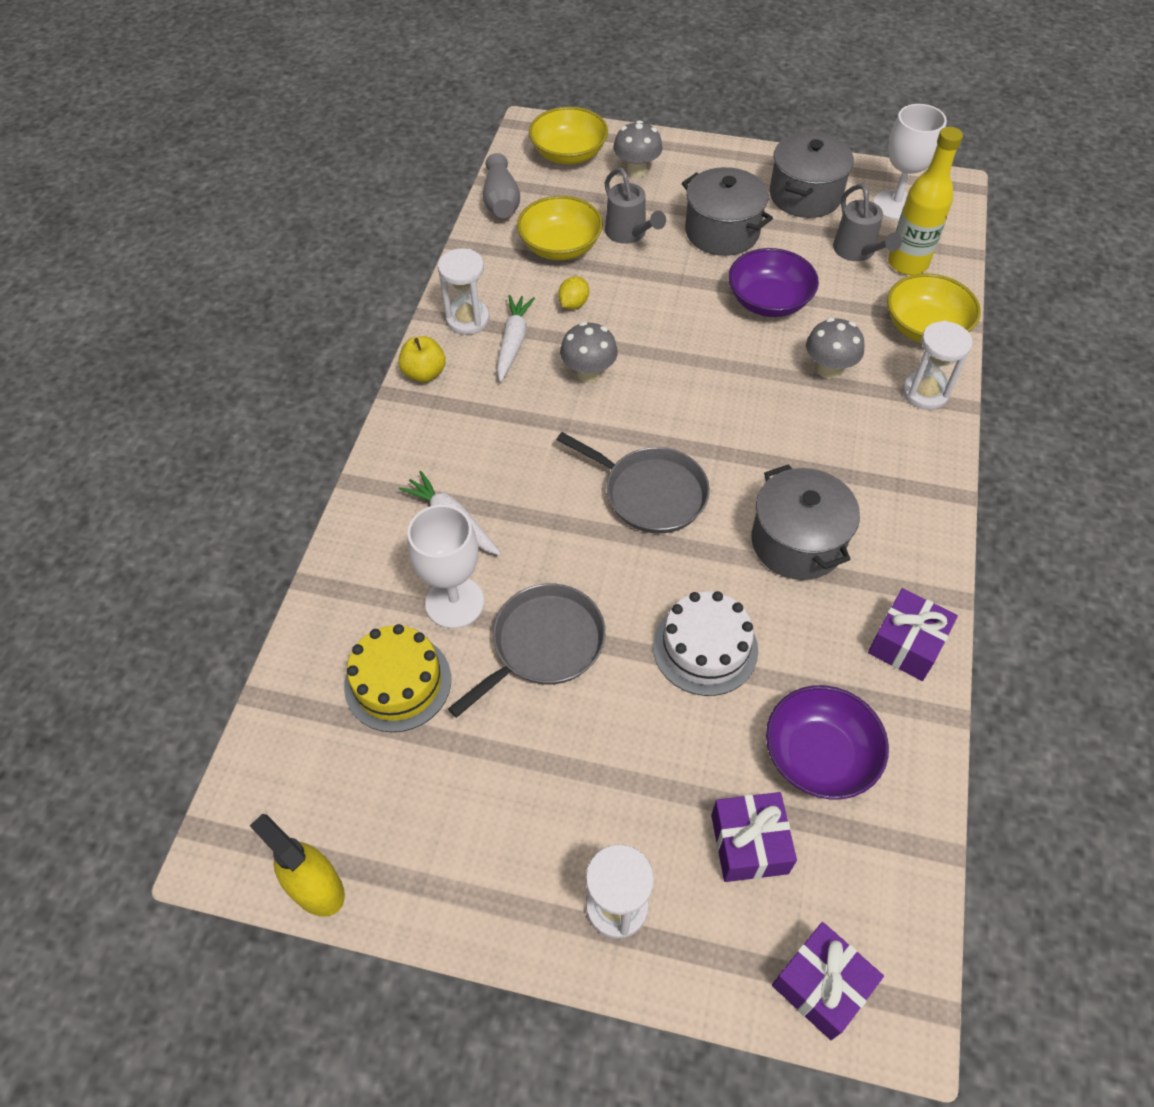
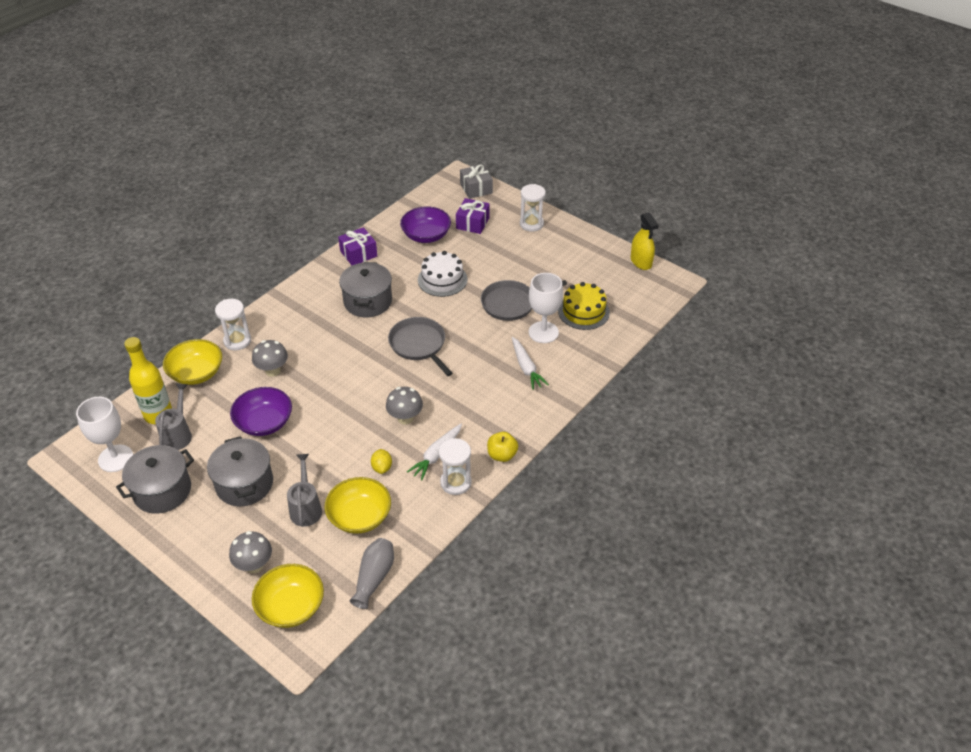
camera: 155 degrees left, 10 degrees down
yellow lemon [558,276,589,309] -> yellow lemon turned 60 degrees counterclockwise [371,449,392,474]
purple gift [772,922,884,1040] -> grey gift [460,165,493,199]

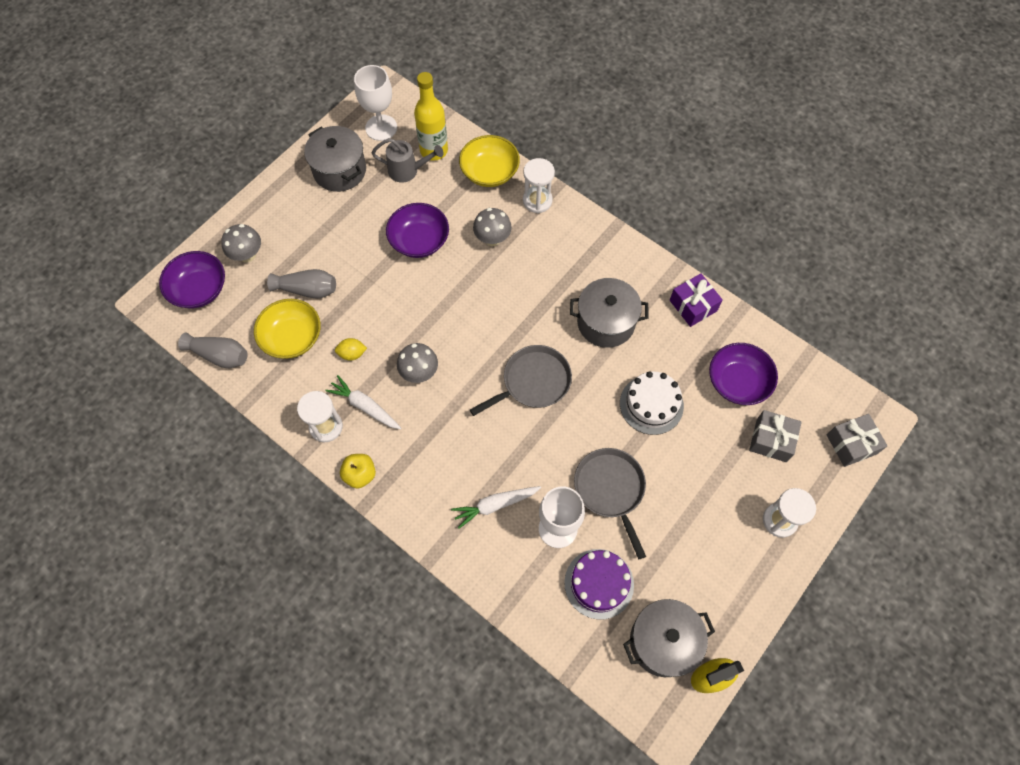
camera: 90 degrees right, 20 degrees up
grey pot [207,436,273,506] -> grey pot moved to [623,599,715,677]
yellow bowl [252,564,324,628] -> purple bowl [159,251,225,309]
grey watering can [287,454,322,527] -> grey vase [267,269,336,299]
purple gift [456,198,490,234] -> grey gift [749,410,802,462]
yellow cake [558,282,610,330] -> purple cake [564,549,634,620]

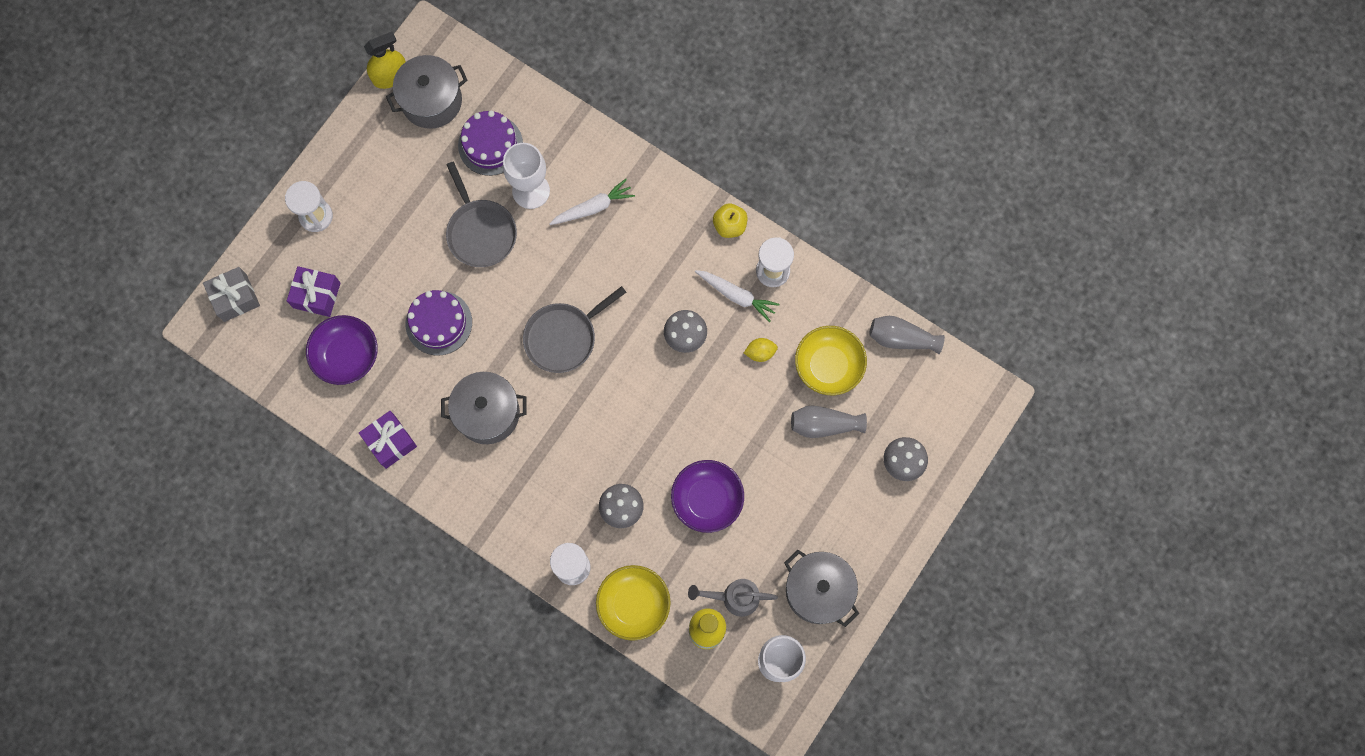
camera: 175 degrees right, 10 degrees up
purple bowl [159,251,225,309] -> none
white cake [620,371,684,435] -> purple cake [406,290,472,356]
grey gift [749,410,802,462] -> purple gift [287,266,341,317]

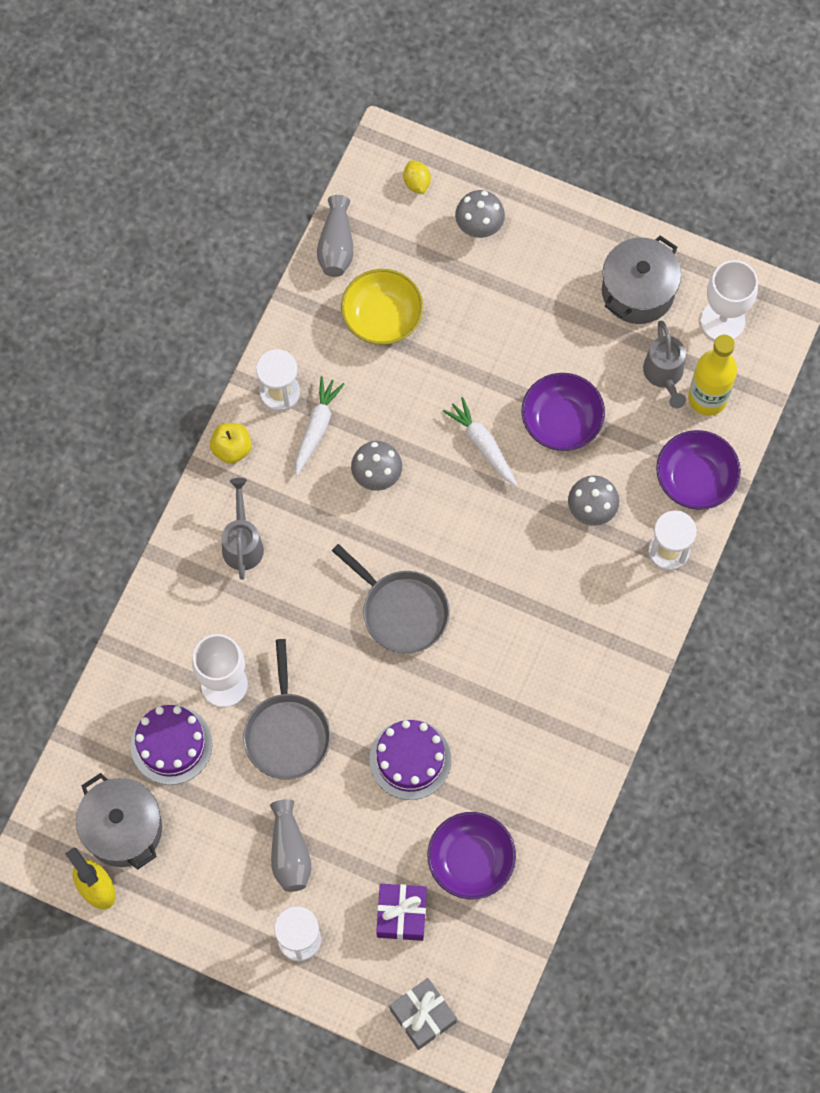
camera: 100 degrees left, 5 degrees down
purple gift [359,411,417,469] -> none
grey pot [441,372,526,444] -> none
grey pan [446,161,517,267] -> grey pan turned 120 degrees clockwise [243,639,331,780]
white carrot [549,179,635,225] -> white carrot moved to [443,397,517,486]
yellow bowl [596,565,671,641] -> purple bowl [656,430,741,510]
yellow lemon [744,338,778,362] -> yellow lemon moved to [403,160,431,194]
grey vase [791,406,867,438] -> grey vase moved to [270,799,311,892]
none -> grey watering can [222,478,264,580]

